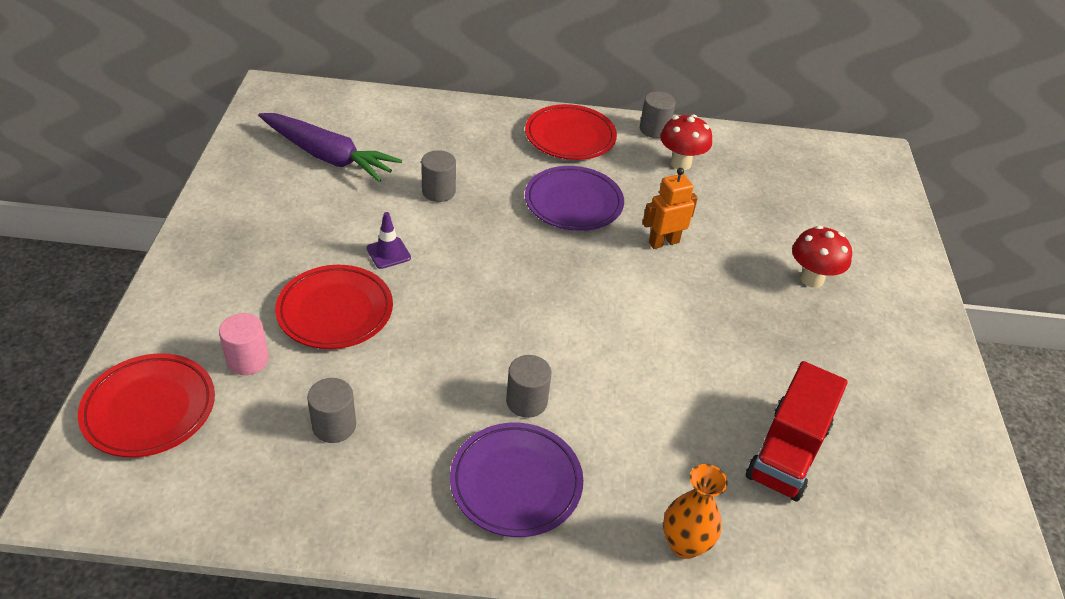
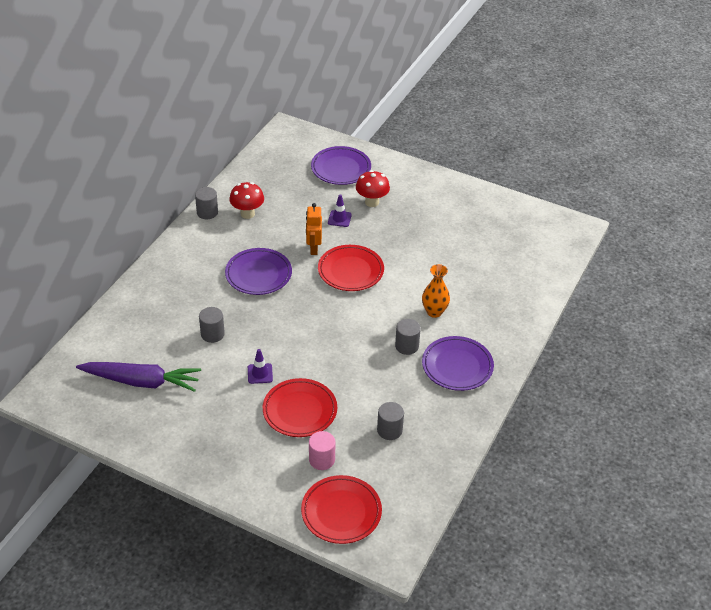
camera: 65 degrees left, 0 degrees up
purple carrot [258,113,402,182] -> purple carrot turned 45 degrees clockwise [76,362,201,392]
red plate [525,104,617,160] -> red plate moved to [318,245,384,291]
orange vase [663,464,728,559] -> orange vase moved to [422,264,450,318]
red truck [746,361,848,502] -> none
none -> purple plate [311,146,371,185]
none -> purple traffic cone [328,194,352,227]

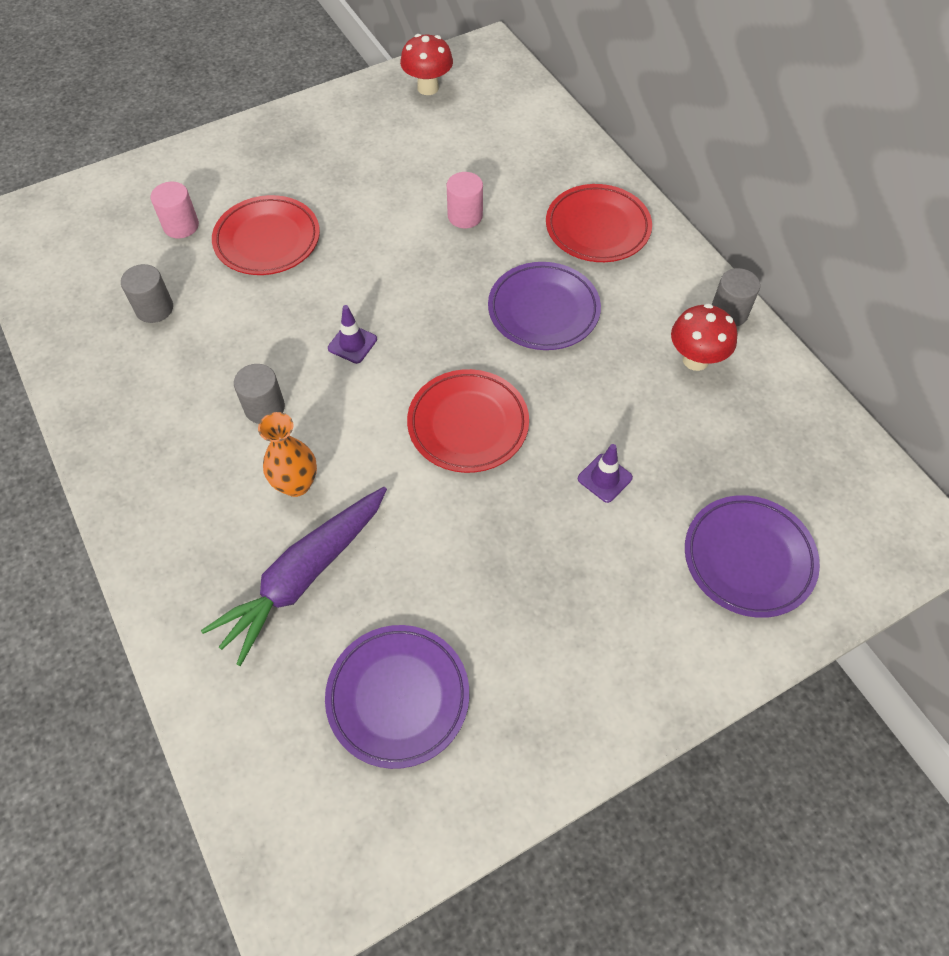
camera: 125 degrees right, 15 degrees up
purple carrot [76,362,201,392] -> purple carrot moved to [201,487,387,666]
grey cylinder [199,307,225,343] -> pink cylinder [447,172,483,228]
purple traffic cone [248,349,273,384] -> purple traffic cone moved to [328,305,377,364]
red plate [301,475,382,544] -> red plate moved to [546,184,652,262]
orange robot [306,203,322,255] -> none
red mushroom [356,170,390,207] -> red mushroom moved to [400,34,453,95]
purple plate [422,336,494,391] -> purple plate moved to [325,625,469,769]

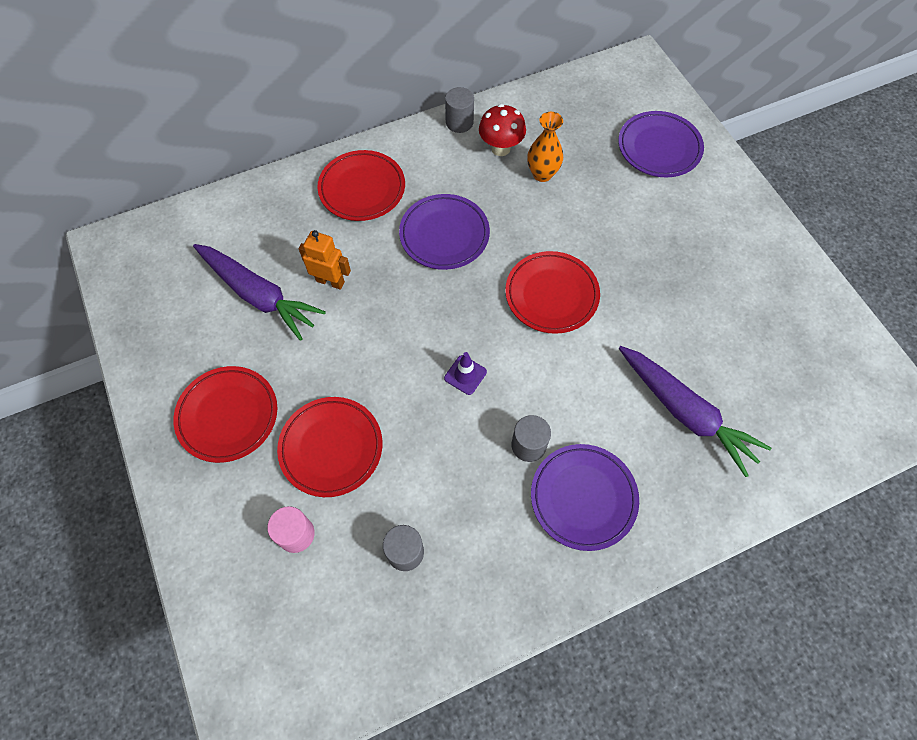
camera: 85 degrees left, 5 degrees up
orange vase [258,412,317,497] -> orange vase moved to [527,112,563,182]
purple plate [325,625,469,769] -> purple plate moved to [531,444,639,551]
red mushroom [400,34,453,95] -> none
pink cylinder [447,172,483,228] -> orange robot [299,230,351,290]
purple traffic cone [578,444,633,503] -> none
none -> red plate [173,366,277,463]
none -> purple carrot [193,244,326,341]

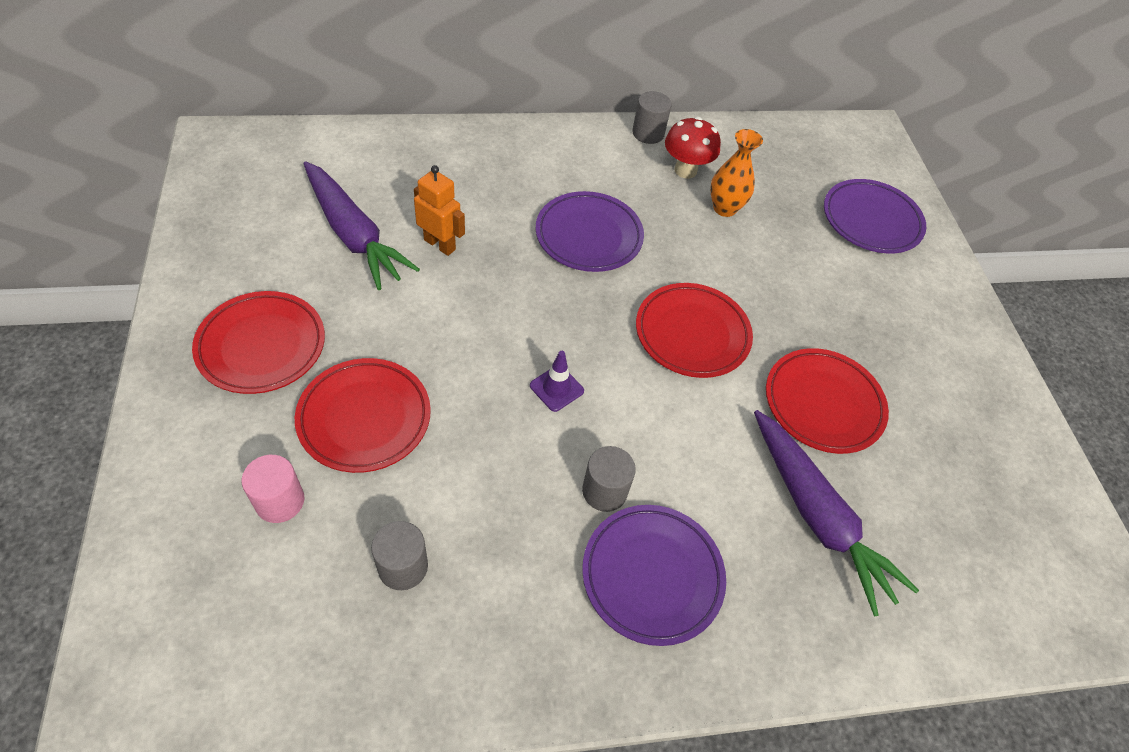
camera: 10 degrees right, 10 degrees down
red plate [317,150,405,221] -> red plate moved to [766,348,889,454]

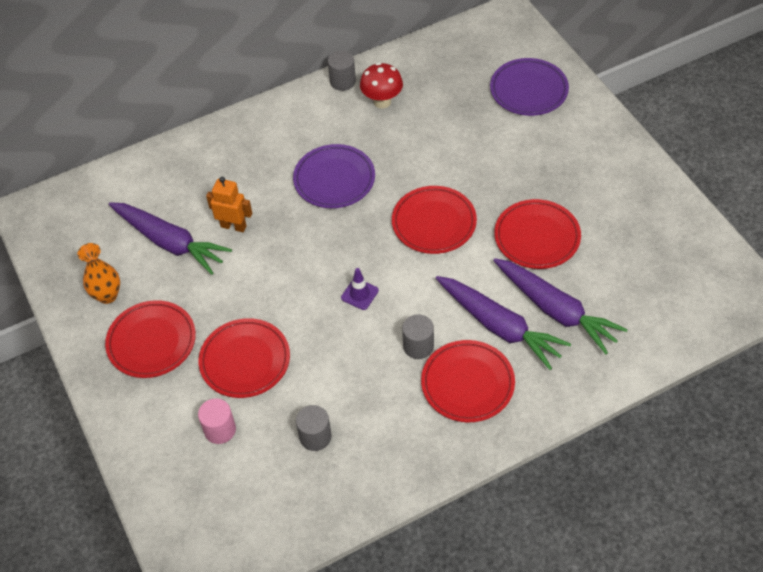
camera: 10 degrees left, 0 degrees up
purple plate [582,505,726,646] -> red plate [421,340,515,422]
orange vase [710,129,763,217] -> orange vase moved to [77,243,120,304]
none -> purple carrot [436,276,571,370]

